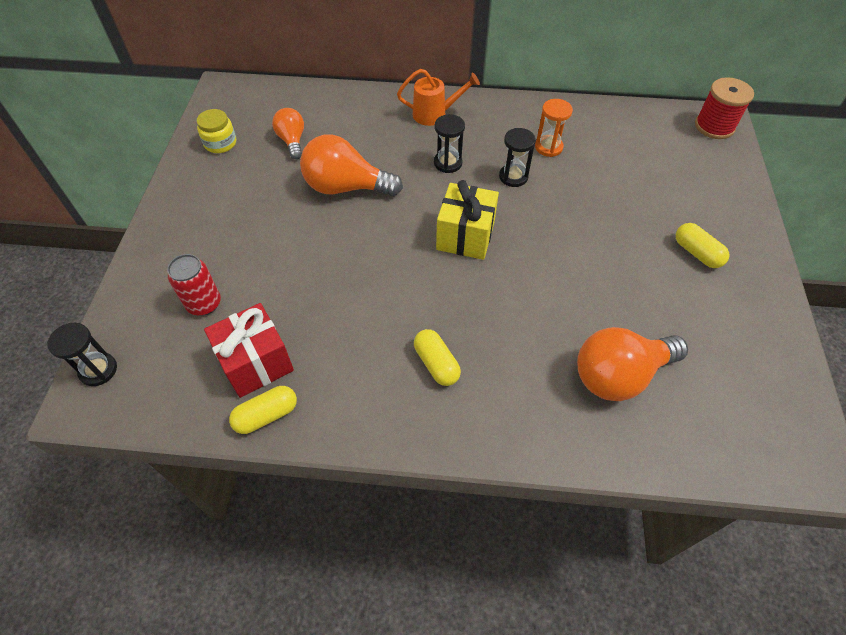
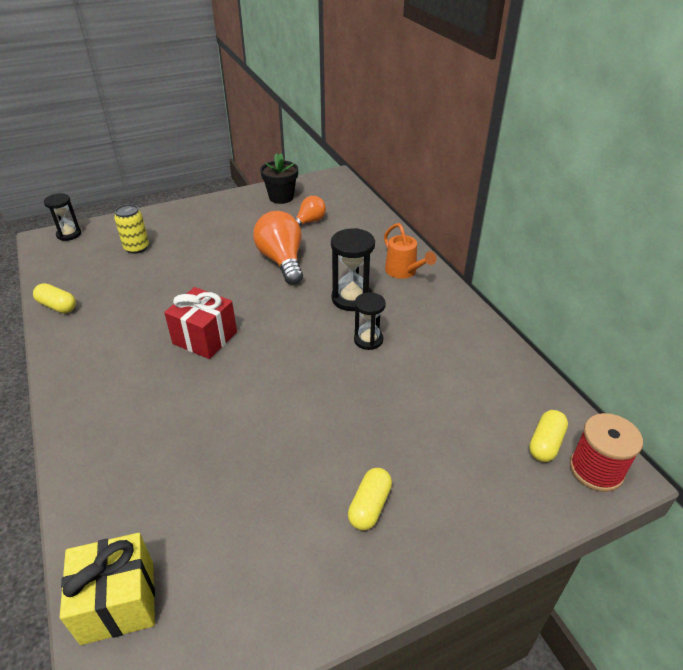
camera: 60 degrees right, 15 degrees down
red can [167,254,221,316] -> yellow can [114,204,149,254]
yellow jar [197,109,236,153] -> black flower pot [260,153,298,204]
red gift [204,303,294,398] -> red gift moved to [164,287,237,359]
yellow capsule [414,329,461,386] -> yellow capsule moved to [529,410,568,462]
black hourglass [434,114,465,173] -> black hourglass [331,228,375,311], size x1.52
yellow gift [436,180,499,260] -> yellow gift moved to [60,533,155,645]
orange hourglass [535,99,573,157] -> none
orange light bulb [577,327,688,401] -> none

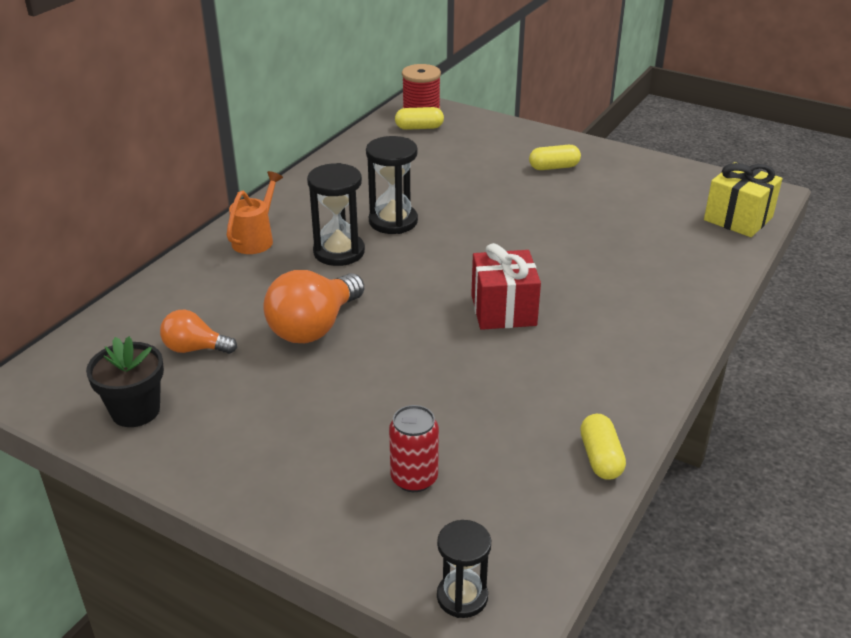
camera: 125 degrees left, 5 degrees down
yellow can [114,204,149,254] -> red can [389,405,439,492]
black hourglass [354,292,386,350] -> black hourglass [366,136,418,234], size x1.52

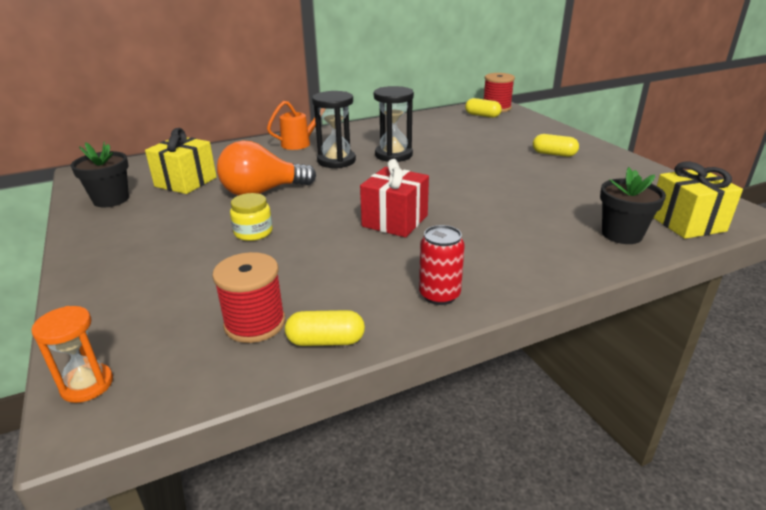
camera: 35 degrees right, 5 degrees down
orange light bulb [160,310,237,354] -> yellow gift [145,128,217,194]
red can [389,405,439,492] -> red can moved to [419,225,465,305]
black hourglass [437,520,491,618] -> orange hourglass [31,306,113,403]
yellow capsule [580,414,626,480] -> yellow capsule turned 60 degrees clockwise [285,310,365,346]
none -> red spool [212,252,285,343]
none -> yellow jar [230,193,273,241]
none -> black flower pot [600,167,666,244]

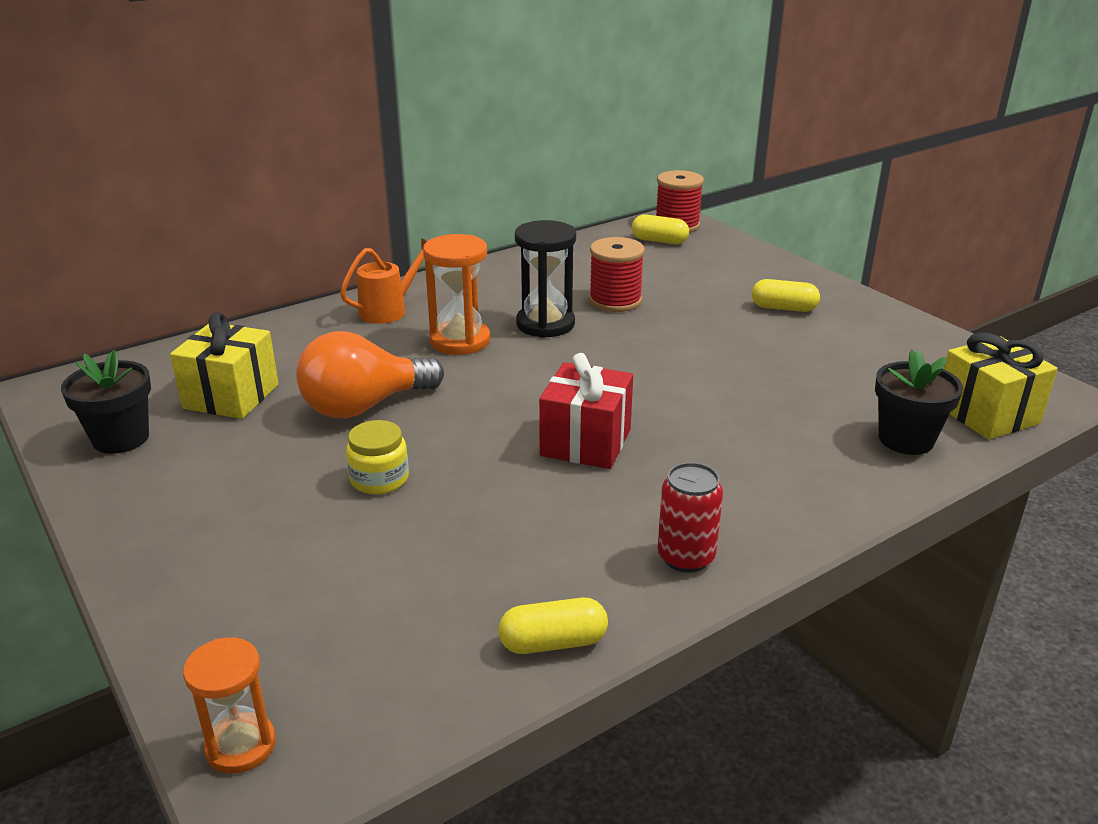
camera: 10 degrees left, 0 degrees up
red spool [212,252,285,343] -> red spool moved to [589,237,645,312]
black hourglass [312,91,356,168] -> orange hourglass [423,234,490,355]

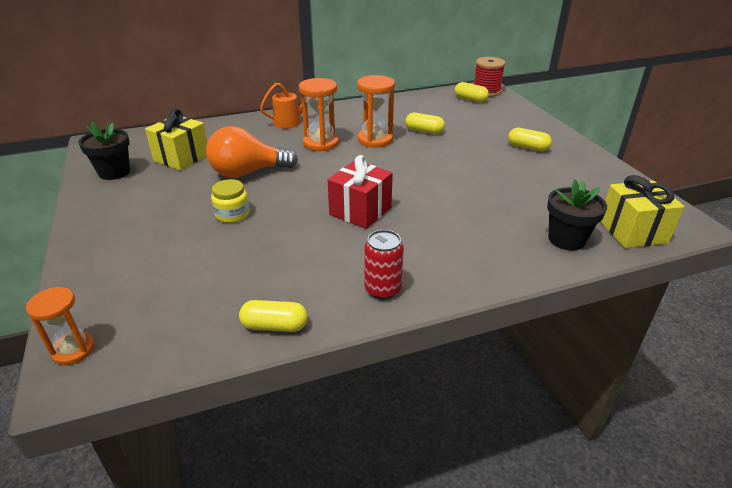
camera: 15 degrees right, 5 degrees up
black hourglass [515,220,576,338] -> orange hourglass [357,75,395,147]
red spool [589,237,645,312] -> yellow capsule [405,112,445,134]

